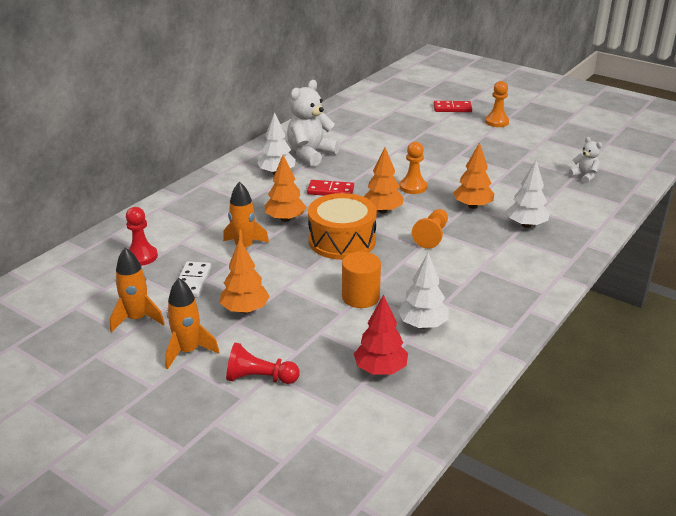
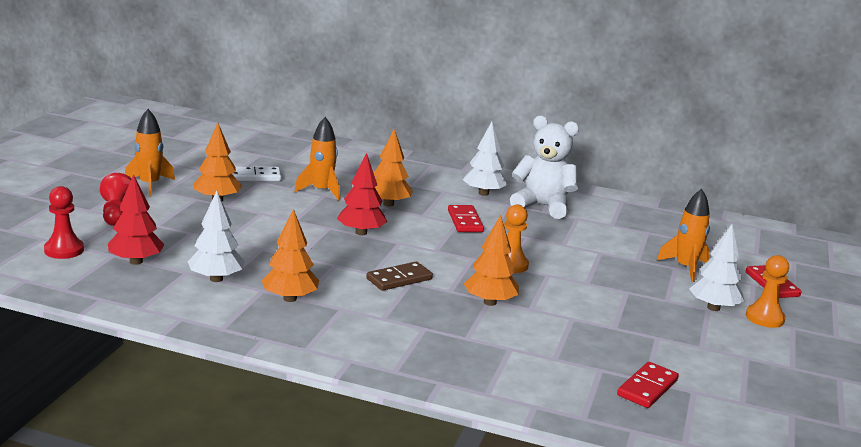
camera: 70 degrees right, 10 degrees down
orange rocket [110,248,165,333] -> orange rocket moved to [657,189,710,282]
red pawn [126,207,158,266] -> red pawn moved to [44,186,84,259]
orange drum [308,193,377,260] -> red tree [337,153,387,235]
orange cylinder [342,252,381,308] -> none
orange tree [364,148,404,213] -> orange tree moved to [261,209,319,302]
orange pawn [412,209,448,249] -> brown domino [366,262,433,291]
white tree [506,161,550,228] -> white tree moved to [689,224,744,311]
white teddy bear [569,137,602,183] -> red domino [617,362,679,408]

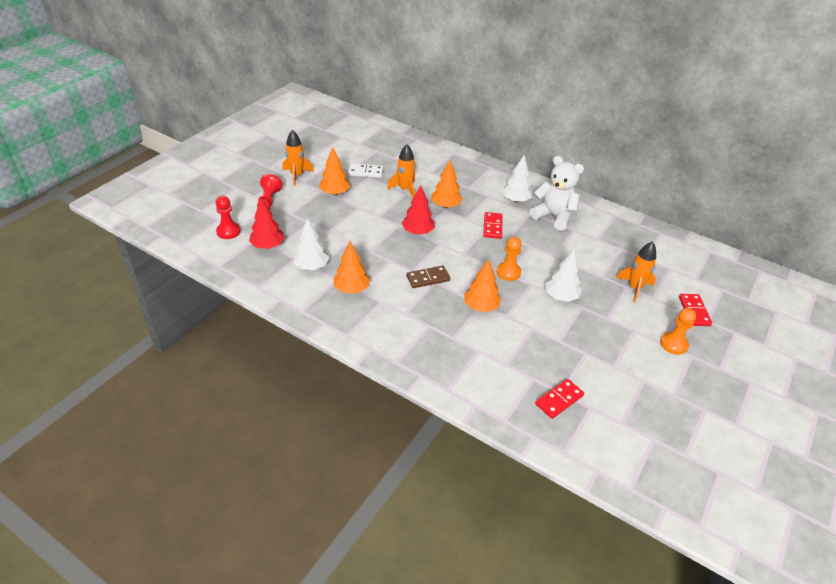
camera: 15 degrees right, 20 degrees up
white tree [689,224,744,311] -> white tree moved to [546,250,582,302]

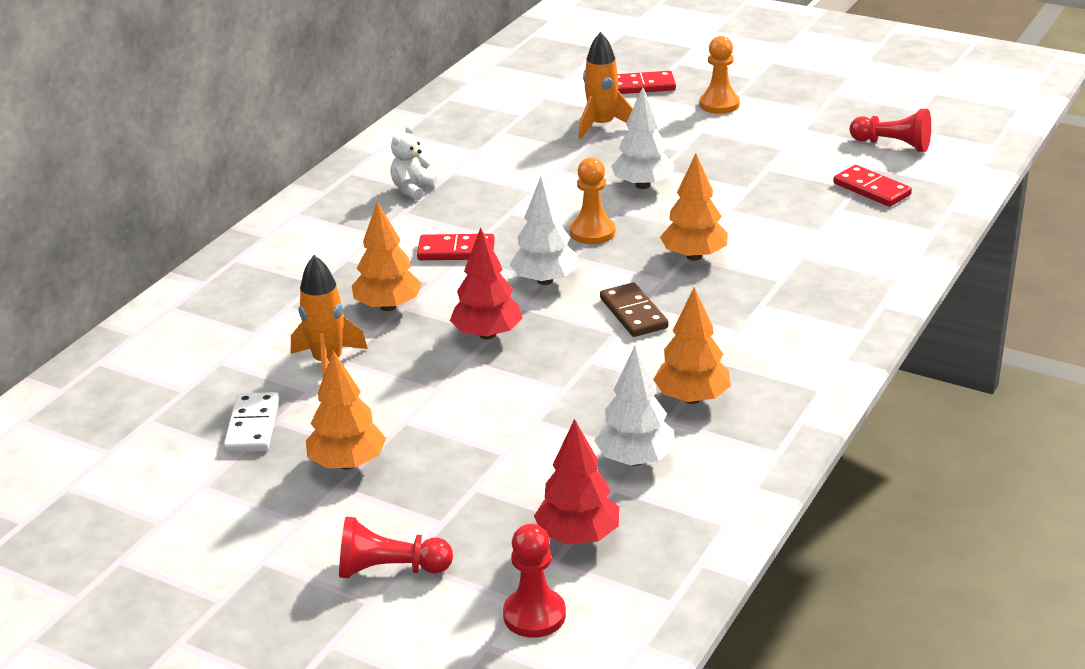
camera: 90 degrees left, 10 degrees down
orange rocket [283,130,314,186] -> none
white tree [502,155,532,202] -> white tree moved to [510,177,579,285]
white teddy bear [530,156,584,231] -> white teddy bear [390,125,438,201], size x0.52
none -> red pawn [850,109,931,152]

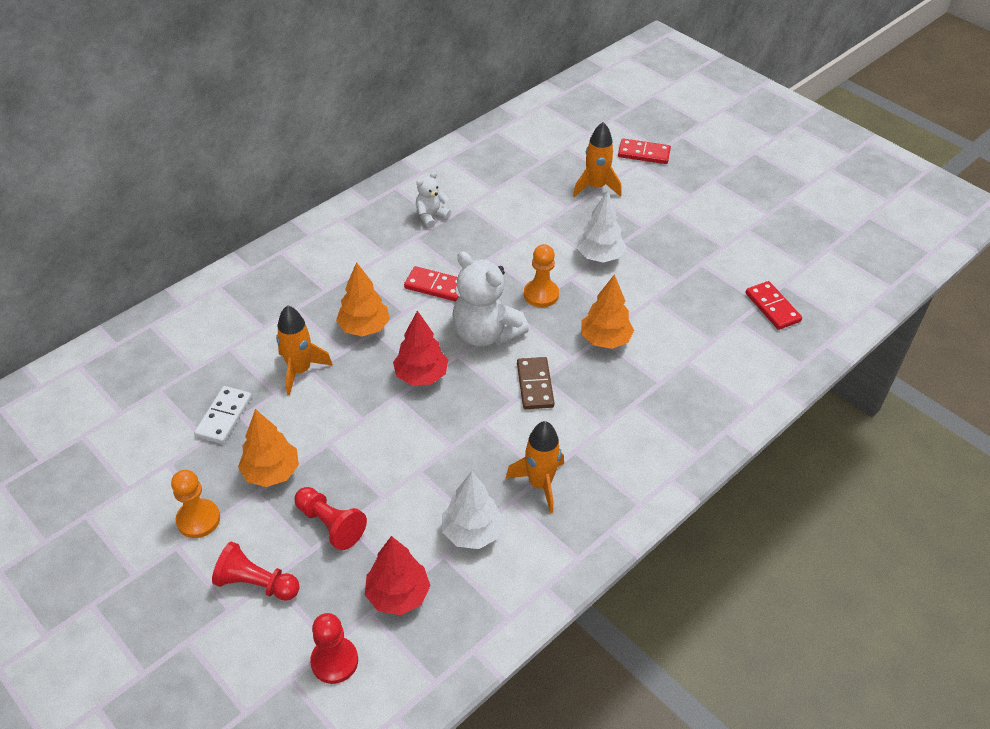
camera: 15 degrees right, 15 degrees up
white tree [510,177,579,285] -> white teddy bear [452,251,529,346]
orange tree [653,287,731,404] -> orange rocket [505,421,564,513]
orange pawn [699,36,740,114] -> orange pawn moved to [171,470,220,538]
red pawn [850,109,931,152] -> red pawn moved to [294,487,367,550]

